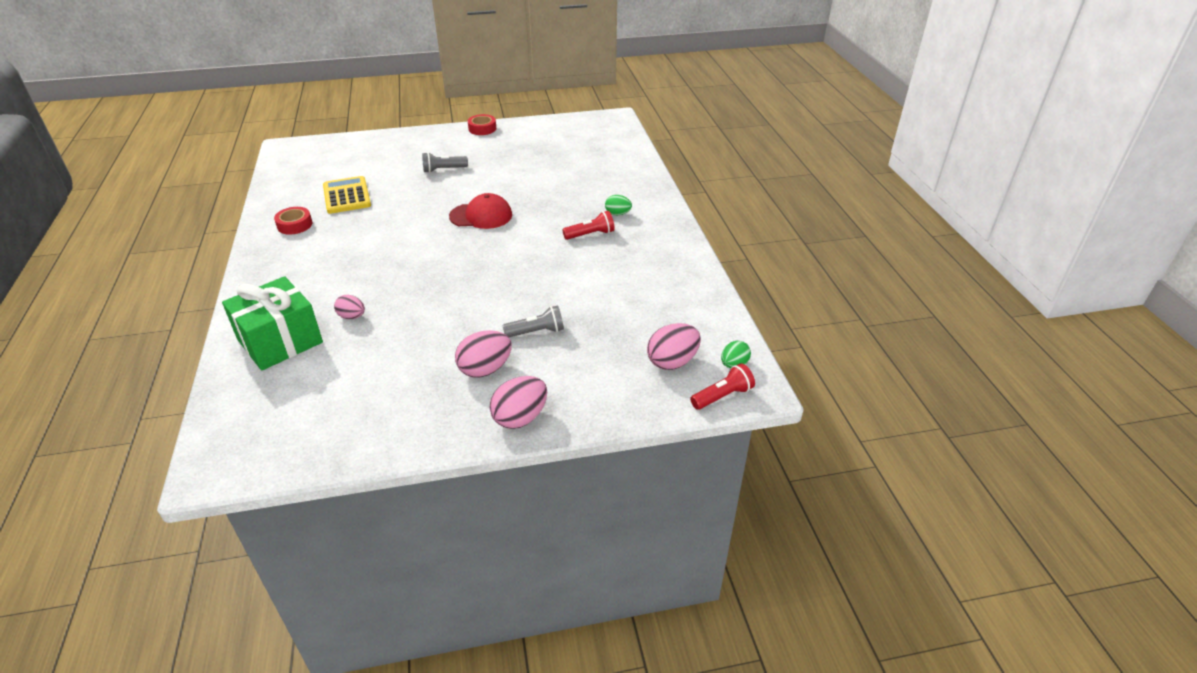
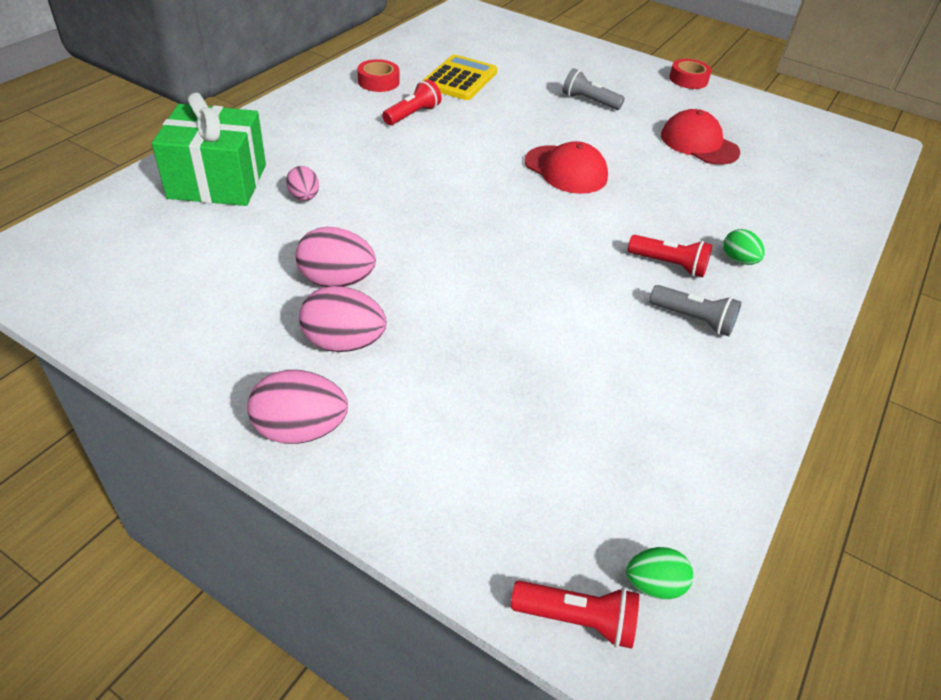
camera: 40 degrees right, 5 degrees up
grey flashlight [502,305,564,337] -> grey flashlight moved to [649,285,742,336]
pink egg [647,323,701,370] -> pink egg moved to [295,227,376,287]
none -> red flashlight [382,79,442,125]
none -> red cap [661,109,740,165]

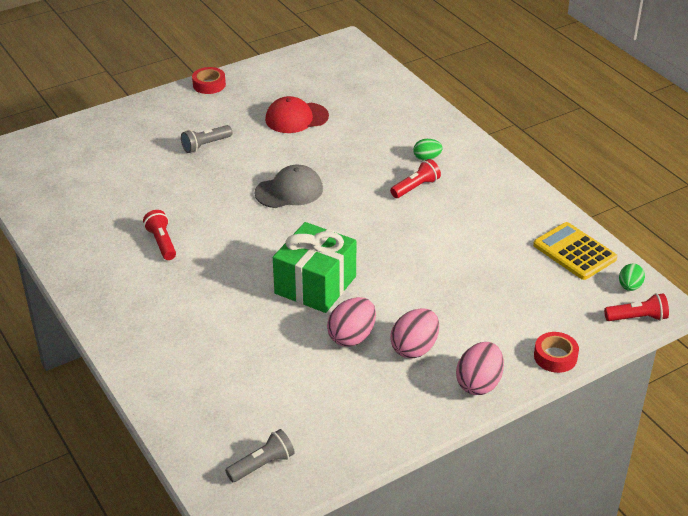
camera: 60 degrees left, 5 degrees down
green gift [152,93,266,206] -> green gift moved to [273,222,356,313]
pink egg [286,166,319,201] -> none
red tape [357,59,399,92] -> red tape moved to [534,332,579,373]
yellow calculator [422,55,498,100] -> yellow calculator moved to [533,222,617,280]
red flashlight [511,581,639,649] -> red flashlight turned 45 degrees clockwise [604,293,669,321]
red cap [525,141,608,194] -> grey cap [254,165,323,208]
grey flashlight [649,285,742,336] -> grey flashlight moved to [225,429,295,482]

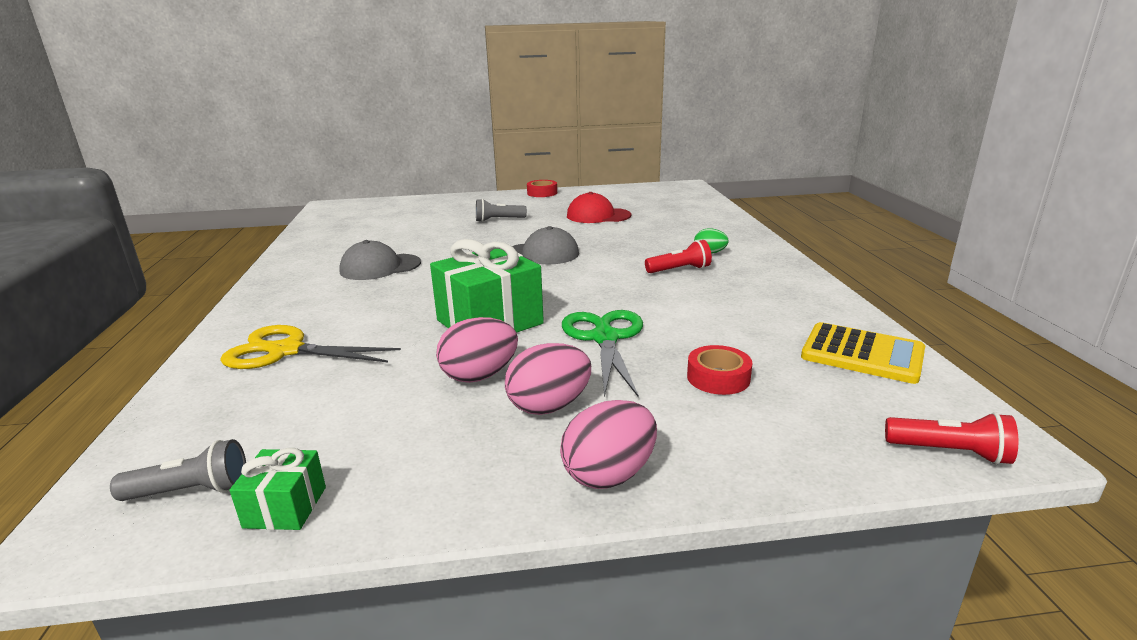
camera: 25 degrees right, 15 degrees down
red flashlight [143,210,176,260] -> grey cap [339,240,421,280]
yellow calculator [533,222,617,280] -> yellow calculator turned 135 degrees clockwise [801,322,925,384]
red tape [534,332,579,373] -> red tape moved to [687,345,753,395]
green egg [619,264,645,291] -> none
none -> yellow scissors [220,325,401,369]
none -> green gift [229,448,326,530]
none -> green scissors [562,310,643,398]

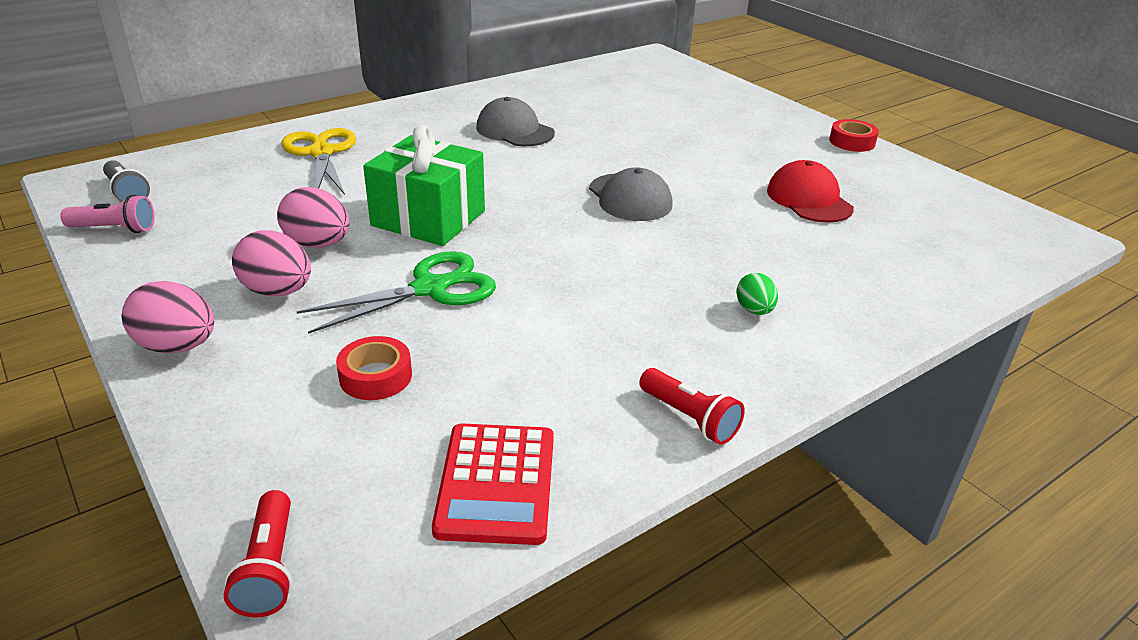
camera: 60 degrees right, 10 degrees up
green gift [229,448,326,530] -> pink flashlight [60,195,155,233]
grey flashlight [476,199,527,222] -> none
red flashlight [645,240,712,273] -> red flashlight moved to [639,368,745,445]
yellow calculator [801,322,925,384] -> red calculator [432,423,554,545]

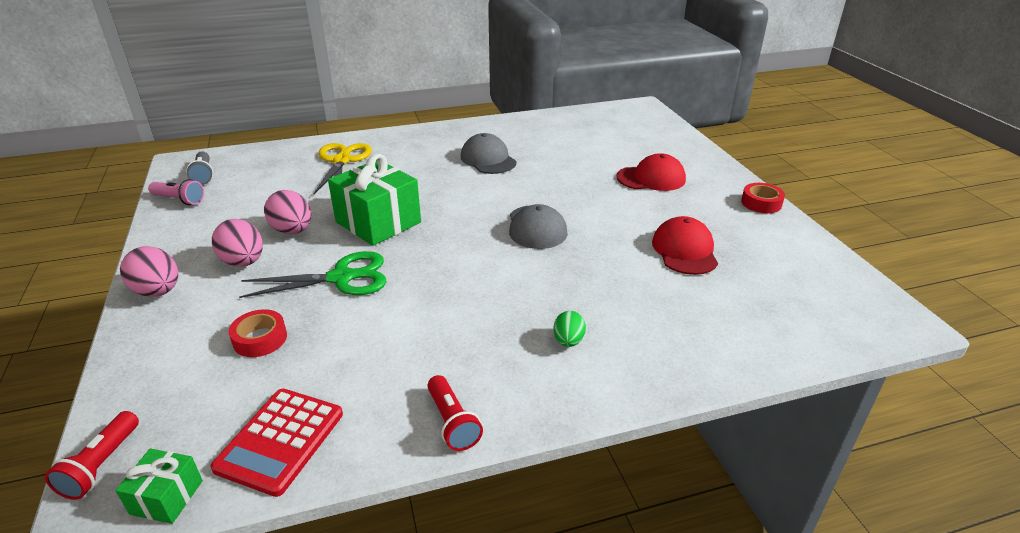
camera: 20 degrees right, 0 degrees up
none -> green gift [116,448,203,524]
none -> red cap [617,153,686,191]

